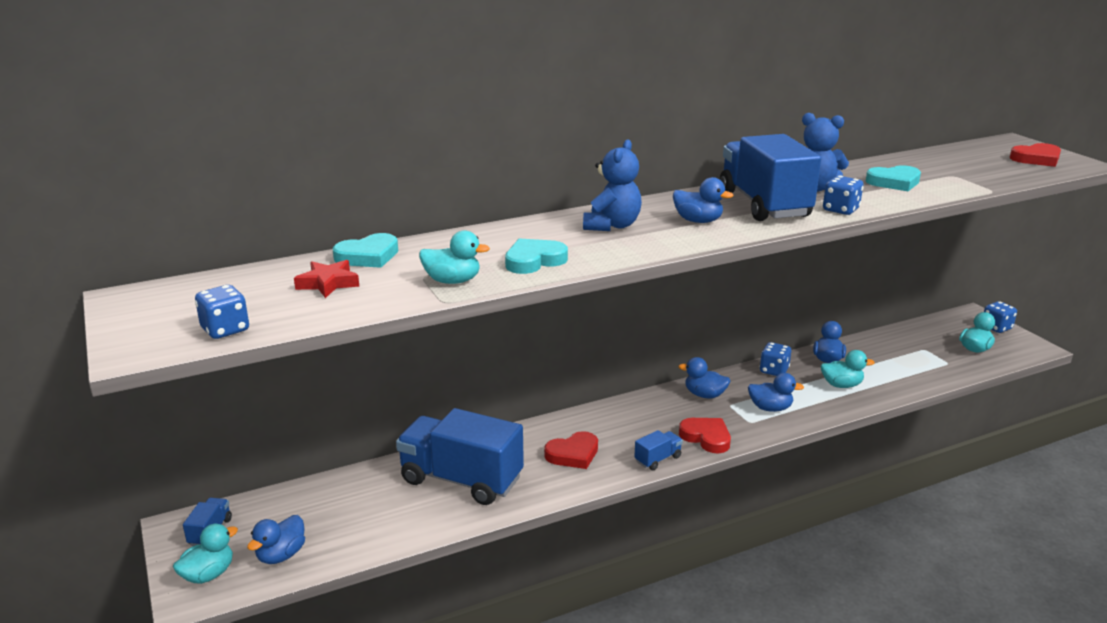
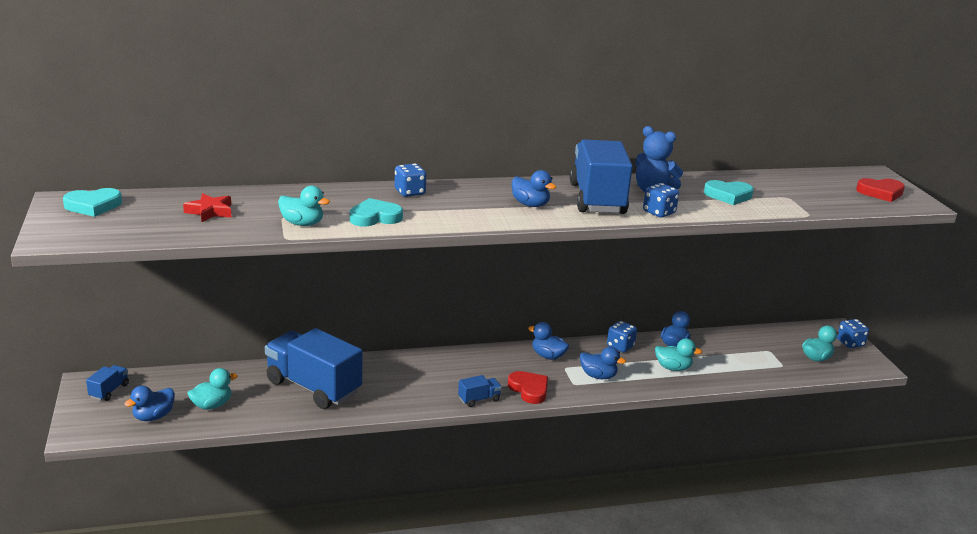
camera: 10 degrees right, 0 degrees up
turquoise duck [173,524,238,584] -> turquoise duck moved to [188,368,238,410]
blue dice [195,285,249,339] -> blue dice moved to [394,163,427,197]
turquoise heart [333,233,398,268] -> turquoise heart moved to [63,188,122,217]
red heart [544,431,598,469] -> none
blue teddy bear [583,139,642,231] -> none

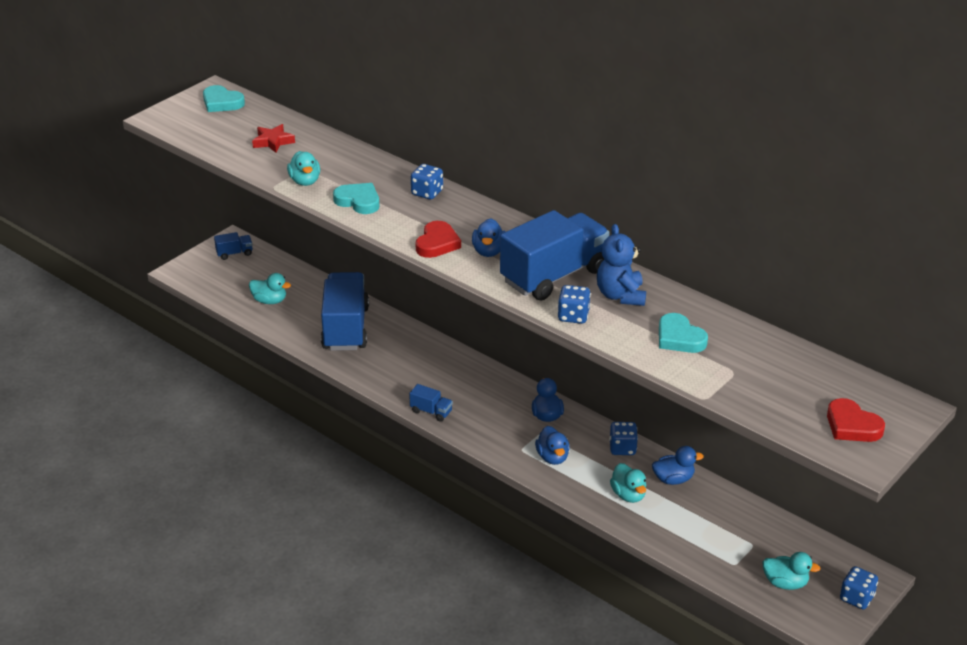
camera: 55 degrees right, 10 degrees up
blue duck [125,386,175,421] -> none
red heart [508,371,548,404] -> red heart moved to [415,221,461,258]

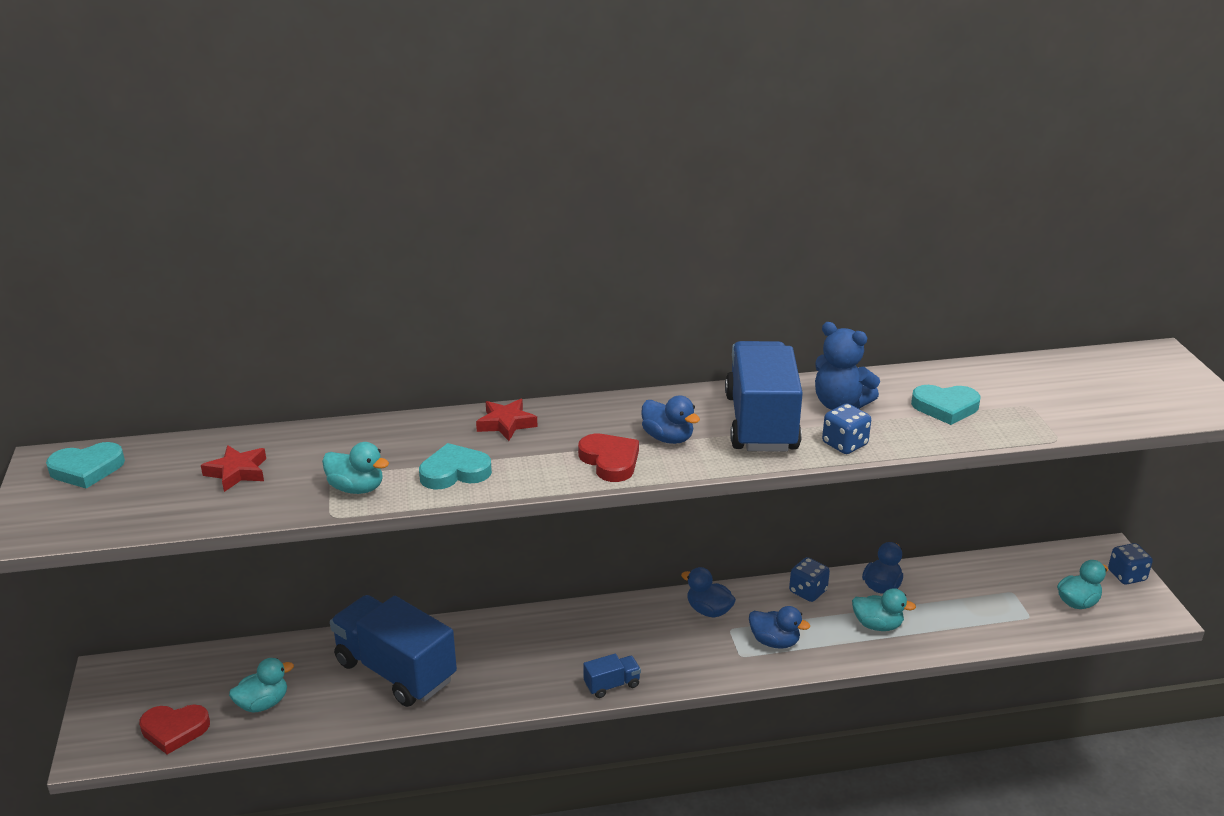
camera: 50 degrees left, 5 degrees down
blue truck [214,232,253,260] -> none
blue dice [411,164,443,199] -> red star [476,399,538,441]
red heart [827,398,885,442] -> red heart moved to [139,704,210,754]

